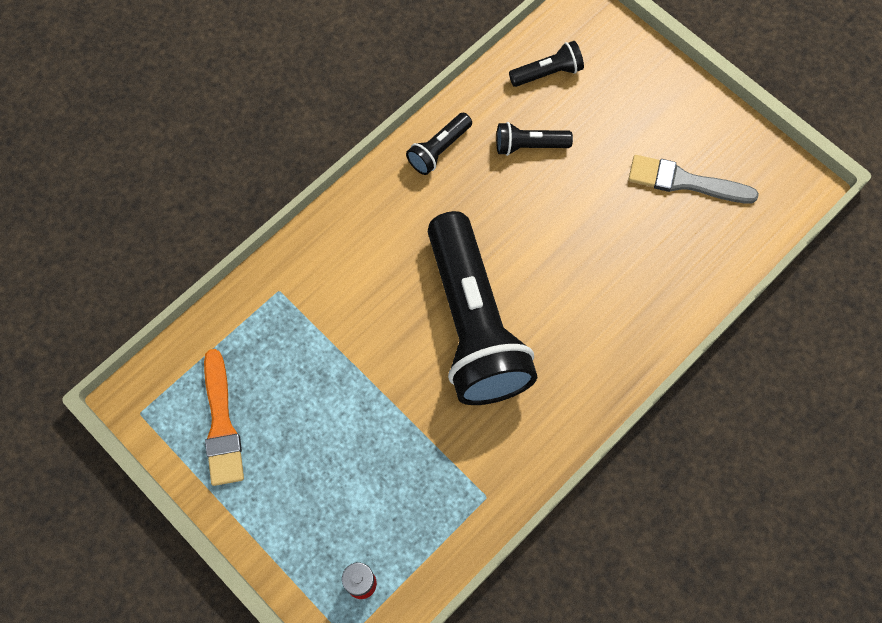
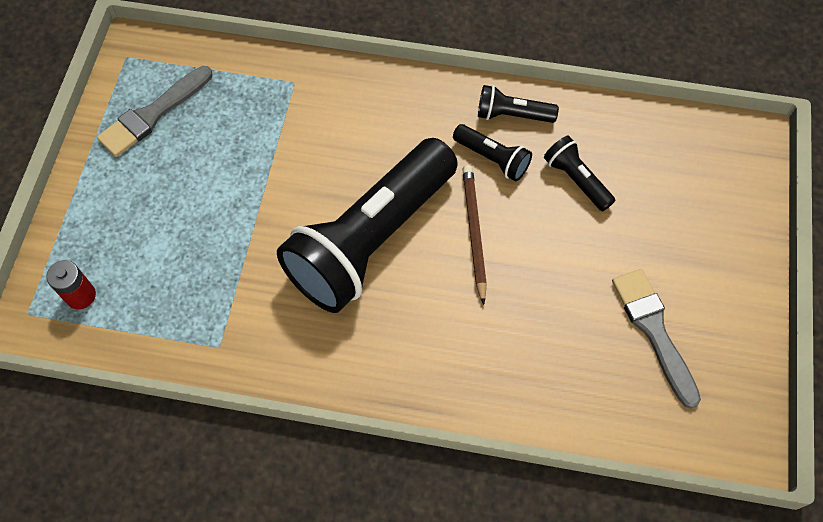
camera: 55 degrees right, 5 degrees down
orange brush [204,349,244,486] -> grey brush [97,66,212,157]
black flashlight [509,41,584,87] -> black flashlight moved to [453,124,532,181]
none -> brown pencil [462,165,487,305]

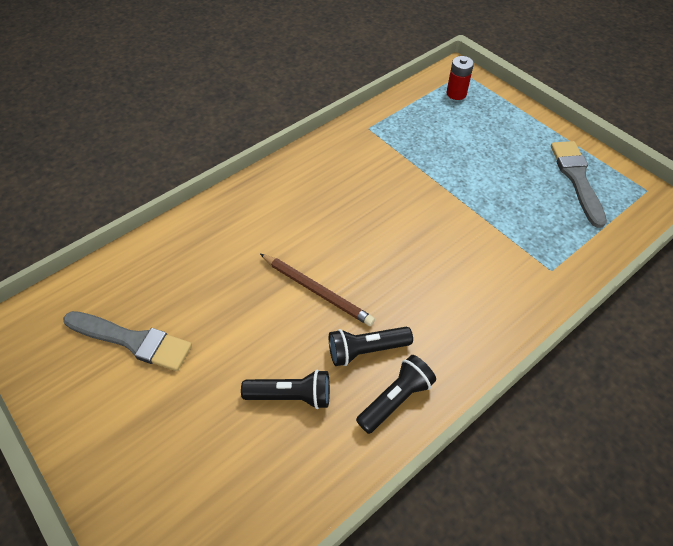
camera: 130 degrees right, 10 degrees down
black flashlight [277,138,458,313] -> none

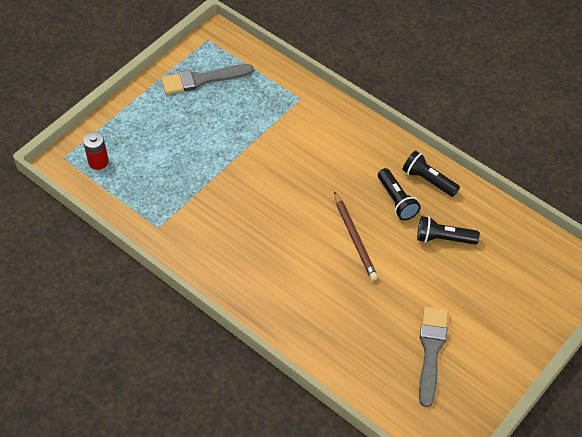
camera: 100 degrees left, 0 degrees up
black flashlight [241,370,330,409] -> black flashlight turned 75 degrees counterclockwise [417,216,480,244]
brown pencil [260,254,375,326] -> brown pencil turned 135 degrees clockwise [334,191,378,281]

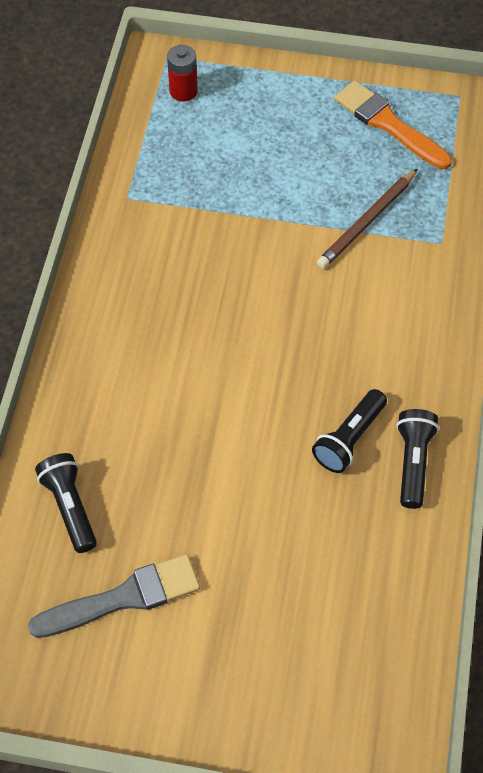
camera: 60 degrees right, 5 degrees up
grey brush [161,64,254,94] -> orange brush [334,80,452,170]
brown pencil [334,191,378,281] -> brown pencil moved to [317,169,418,269]
black flashlight [417,216,480,244] -> black flashlight moved to [35,453,97,553]

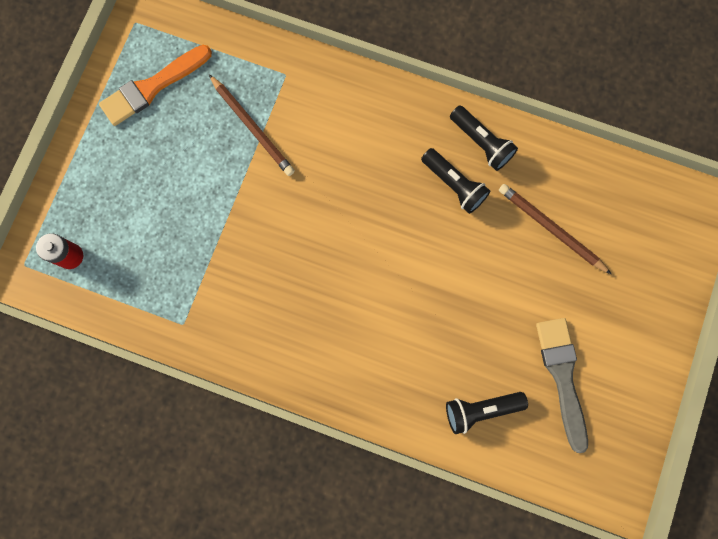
camera: 80 degrees left, 20 degrees up
black flashlight [396,409,439,509] -> black flashlight turned 150 degrees counterclockwise [450,106,518,171]
none -> brown pencil [499,184,611,274]

